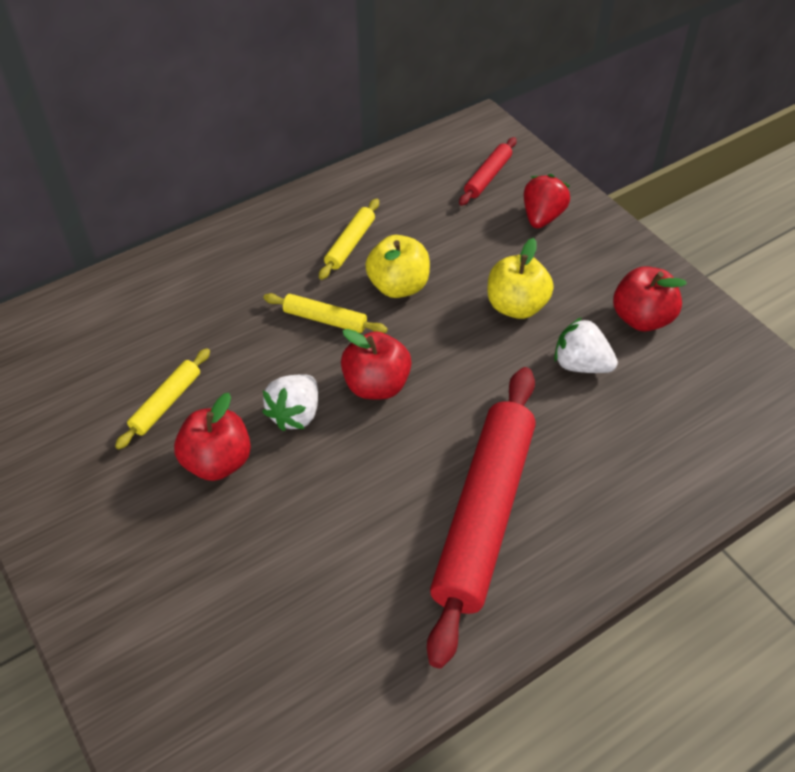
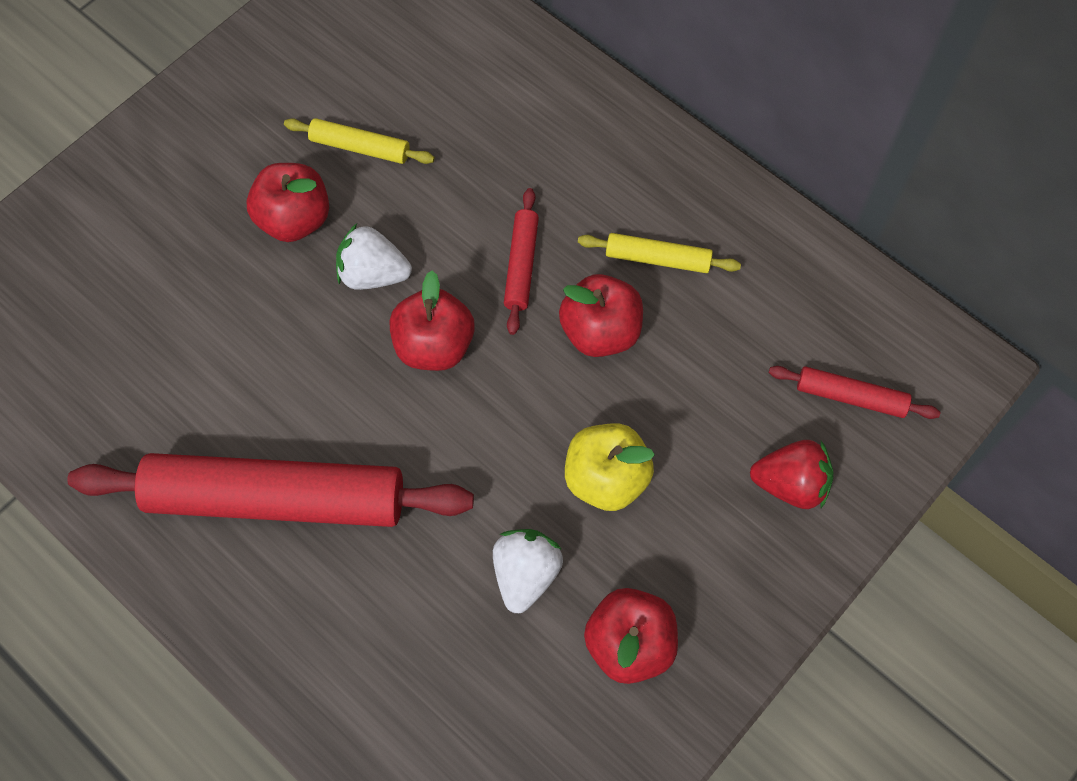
camera: 75 degrees right, 15 degrees up
yellow rolling pin [264,293,388,333] -> red rolling pin [504,188,539,335]
yellow apple [365,235,430,298] -> red apple [559,274,643,357]

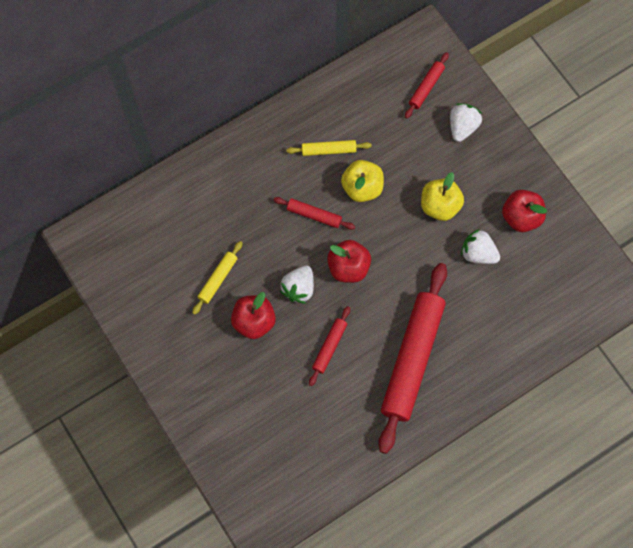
camera: 75 degrees left, 5 degrees up
red apple [559,274,643,357] -> yellow apple [341,160,384,202]
yellow rolling pin [578,233,741,273] -> yellow rolling pin turned 60 degrees clockwise [286,140,372,156]
red strawberry [750,440,834,509] -> white strawberry [450,103,482,142]
none -> red rolling pin [309,306,350,386]

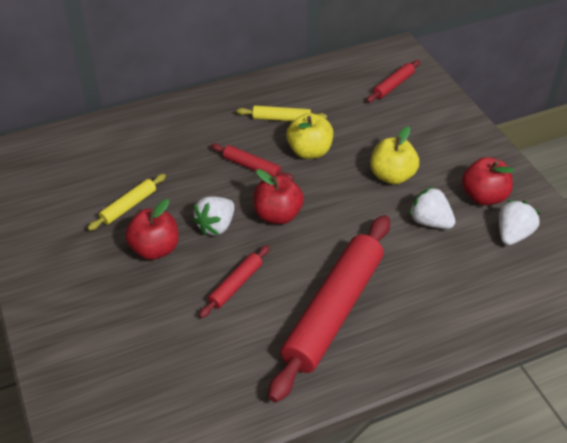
camera: 10 degrees right, 25 degrees down
white strawberry [450,103,482,142] -> white strawberry moved to [499,200,541,245]

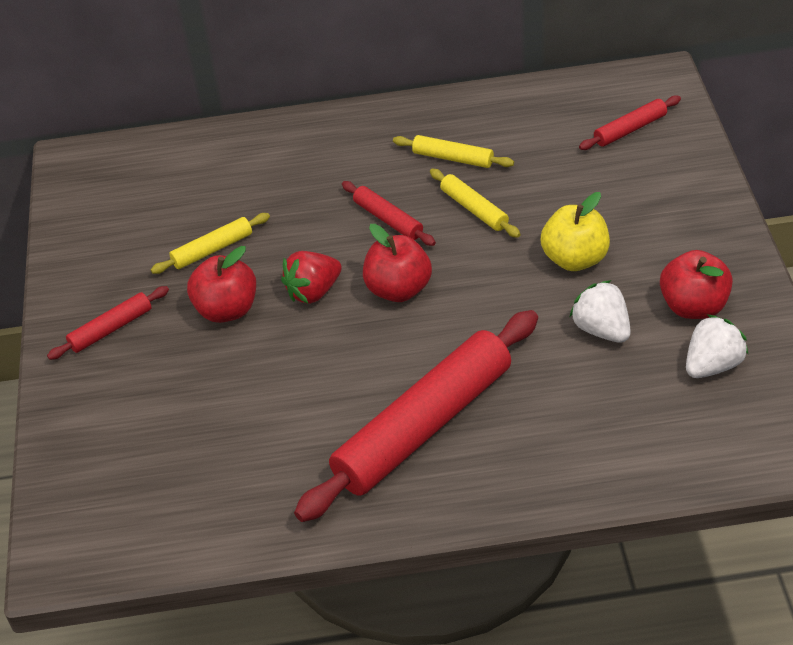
camera: 20 degrees right, 0 degrees up
white strawberry [192,197,235,236] -> red strawberry [281,251,342,304]
red rolling pin [199,245,270,318] -> red rolling pin moved to [47,286,169,360]
yellow apple [286,113,333,159] -> yellow rolling pin [430,169,520,238]

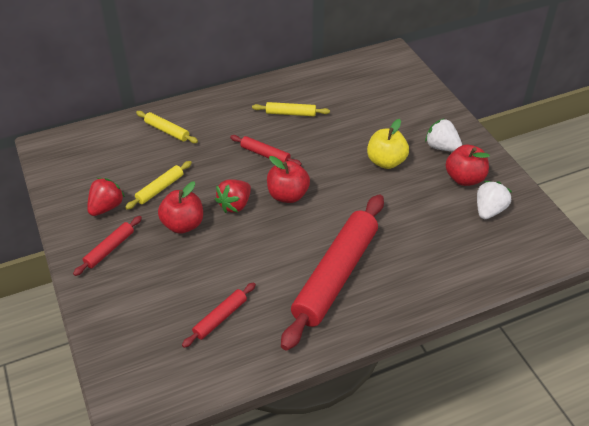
camera: 20 degrees left, 0 degrees up
yellow rolling pin [430,169,520,238] -> yellow rolling pin moved to [136,111,198,143]
white strawberry [570,280,631,343] -> white strawberry moved to [425,118,462,152]
red rolling pin [579,95,681,150] -> red rolling pin moved to [182,282,256,348]
none -> red strawberry [87,178,125,216]

